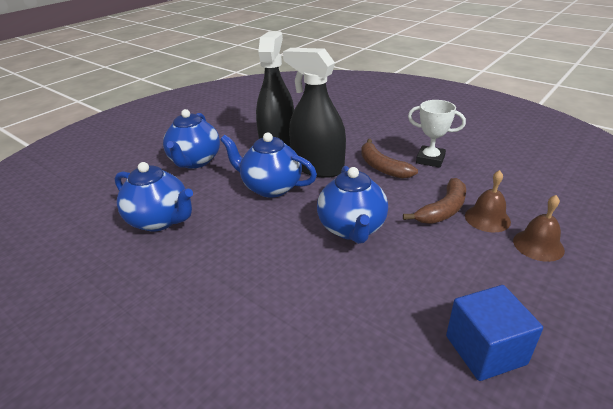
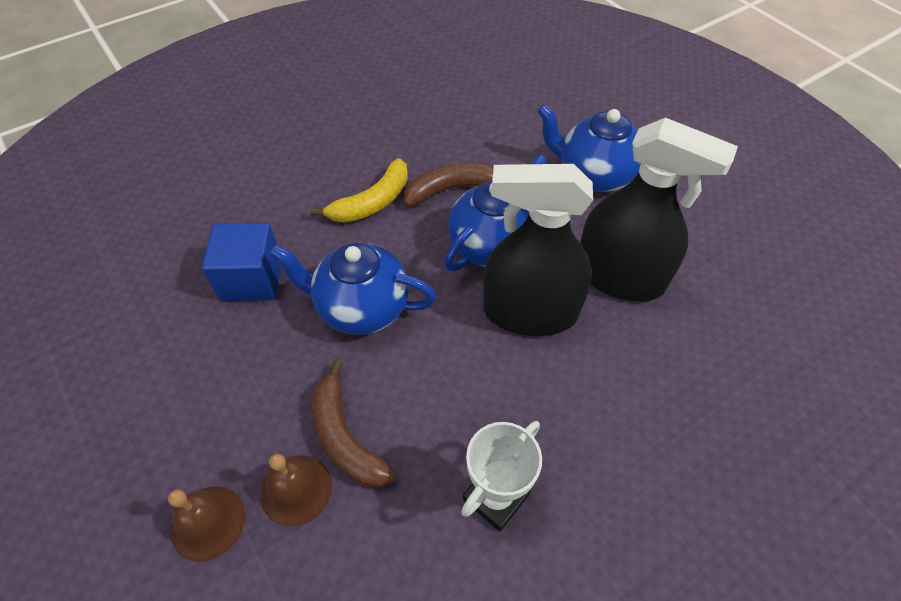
camera: 105 degrees right, 20 degrees up
blue teapot [114,162,193,231] -> none
black spray bottle [283,48,346,178] -> black spray bottle turned 135 degrees counterclockwise [483,164,593,336]
brown banana [361,139,418,179] -> brown banana moved to [404,163,494,207]
blue cube [446,285,543,381] -> blue cube moved to [202,223,281,301]
none -> yellow banana [310,158,408,223]

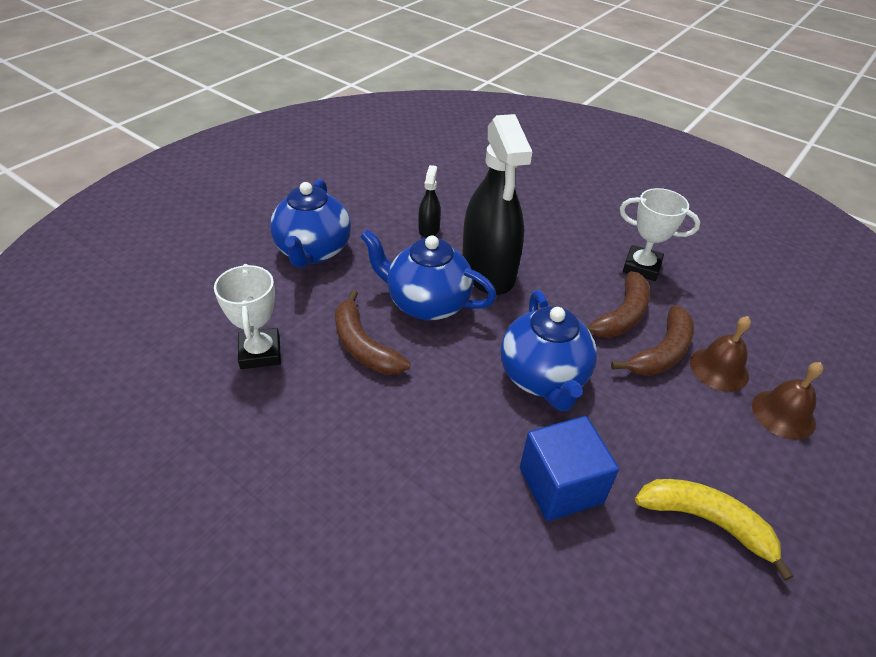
camera: 110 degrees left, 10 degrees down
yellow banana [310,158,408,223] -> yellow banana moved to [635,479,794,581]
black spray bottle [580,117,738,301] -> black spray bottle [418,165,441,238], size x0.43
none -> white trophy [214,264,281,369]
none -> brown banana [586,271,650,338]

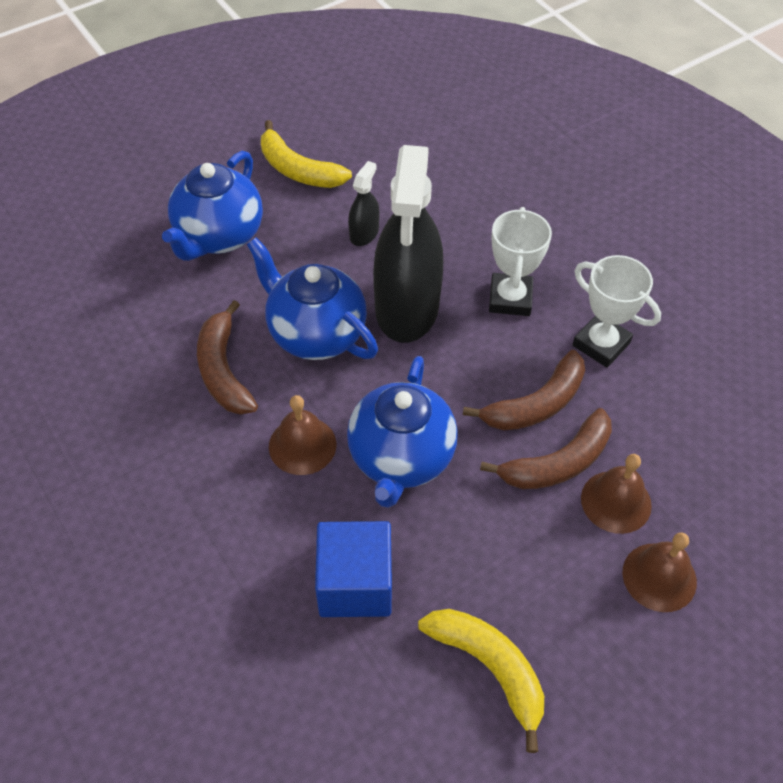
camera: 20 degrees right, 10 degrees up
white trophy [214,264,281,369] -> white trophy moved to [489,207,552,316]
none -> yellow banana [261,120,352,188]
none -> brown bell [269,395,337,475]

